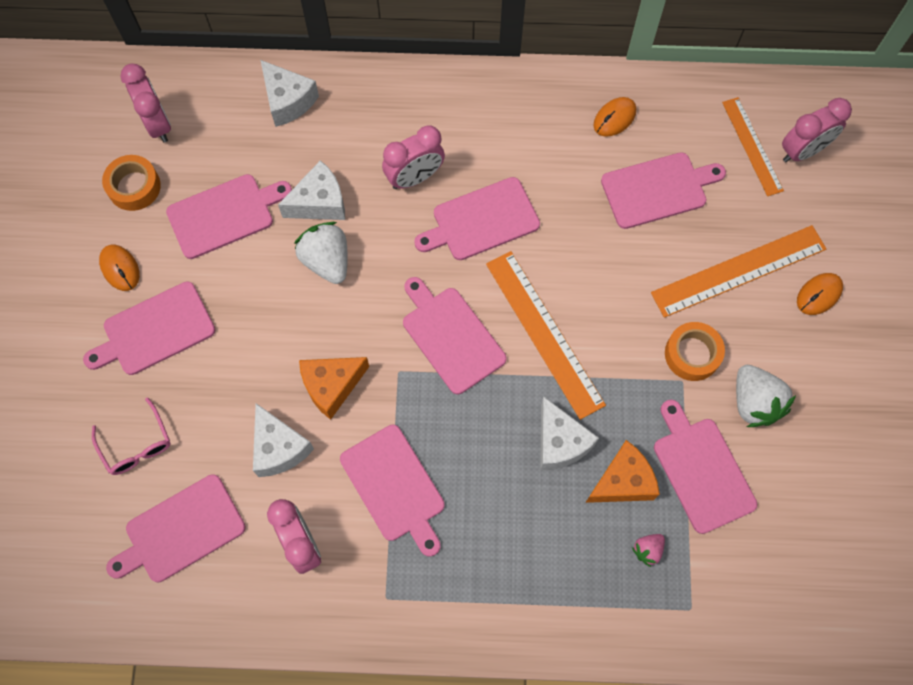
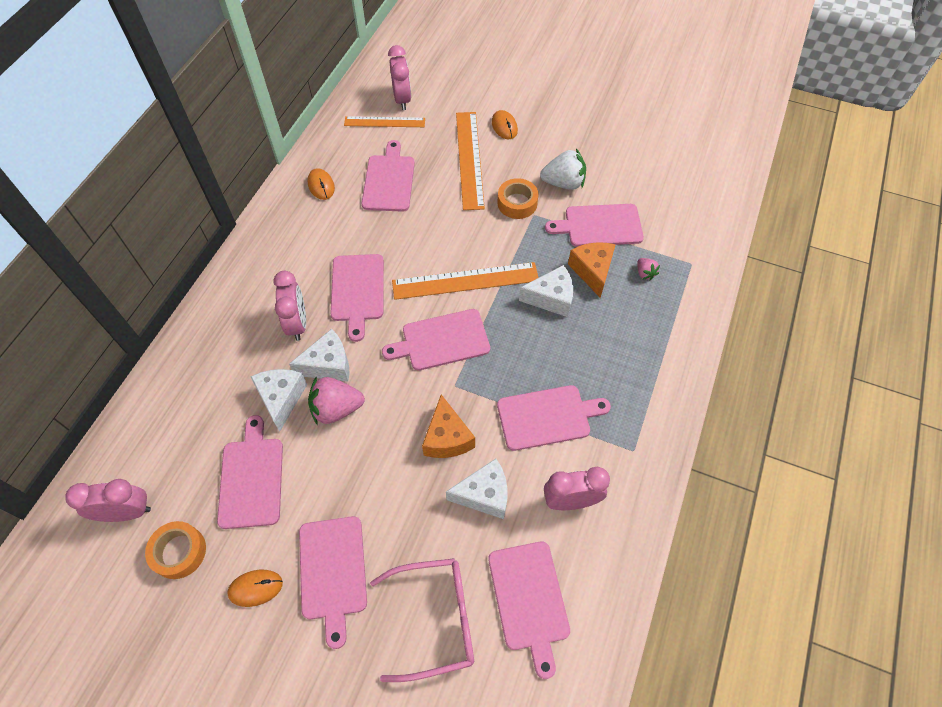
camera: 70 degrees left, 10 degrees down
pink glasses [92,397,171,475] -> pink glasses [370,558,474,682], size x1.60
white cheese [261,60,319,127] -> white cheese moved to [289,329,350,381]
white strawberry [294,222,348,284] -> pink strawberry [308,376,365,425]

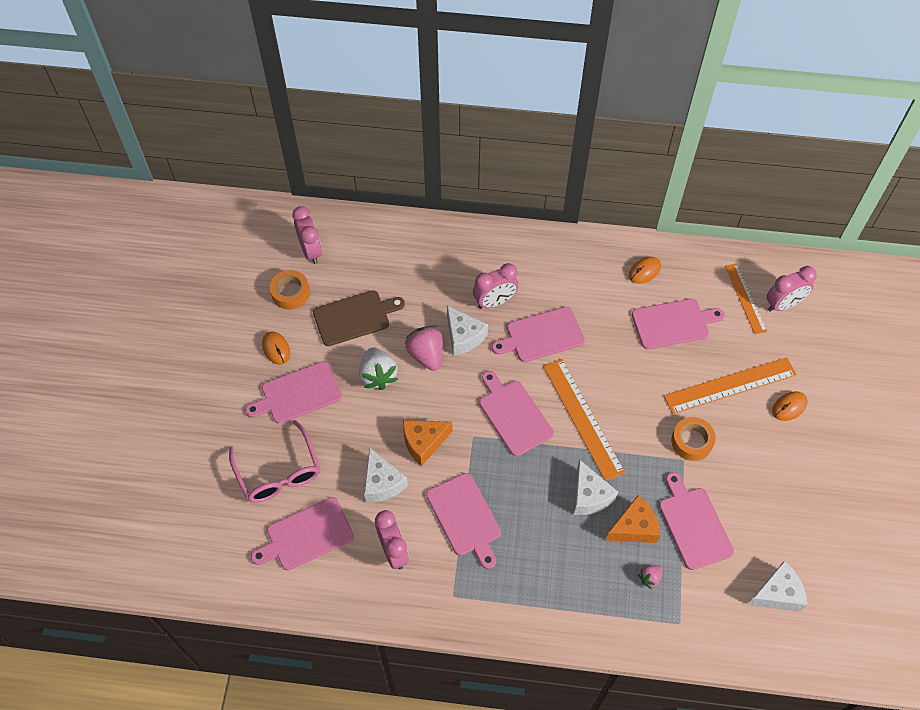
camera: 75 degrees right, 0 degrees up
pink cutting board [217,415,283,529] -> brown cutting board [313,290,405,346]
white cheese [250,369,307,431] -> white cheese moved to [748,561,807,612]
white strawberry [540,149,586,190] -> white strawberry moved to [359,347,398,390]

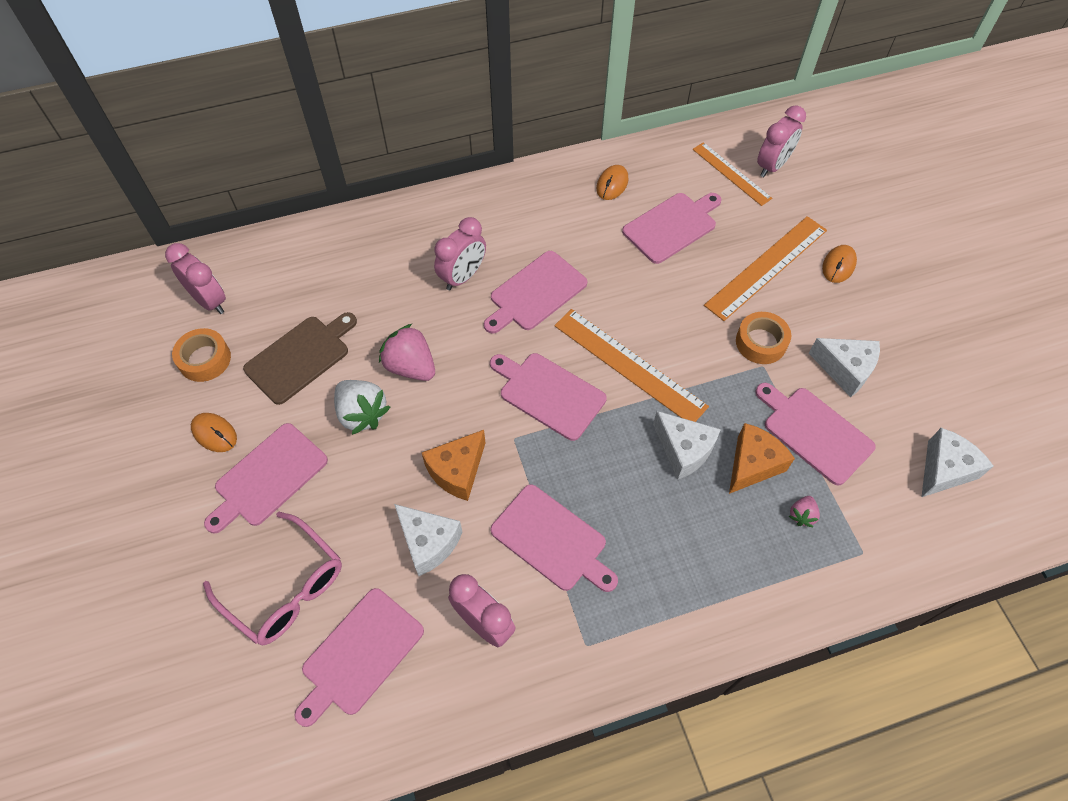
camera: 25 degrees left, 0 degrees up
white cheese [447,305,488,356] -> white cheese moved to [809,338,880,397]

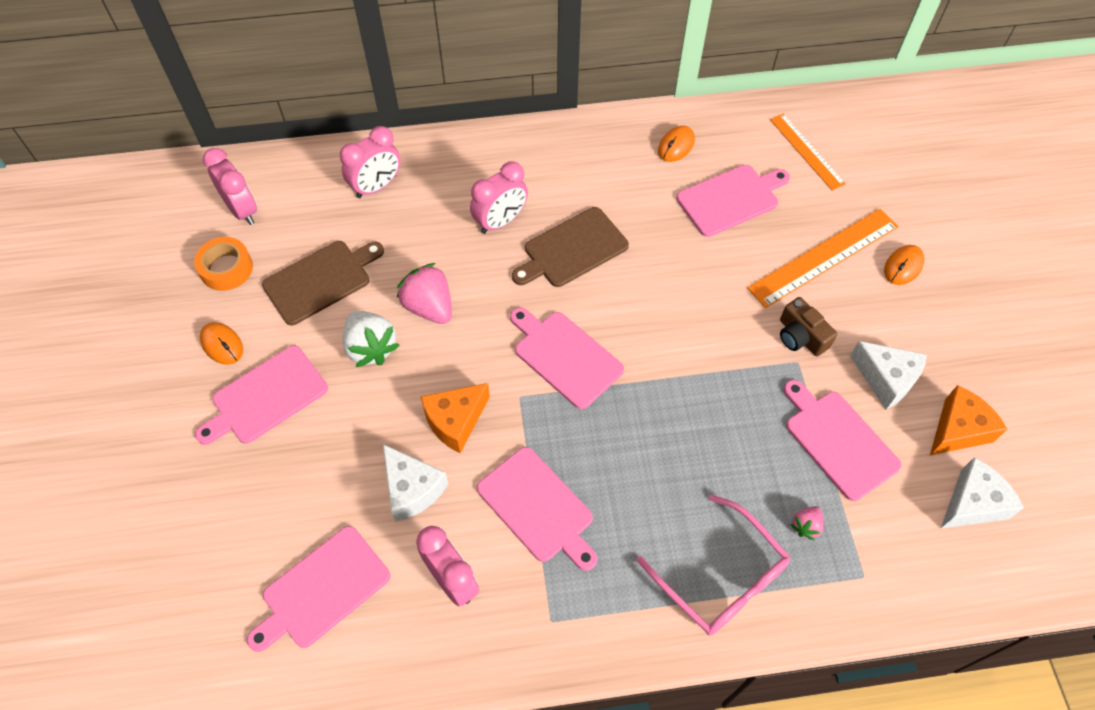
camera: 10 degrees right, 0 degrees up
pink glasses [203,511,342,645] -> pink glasses moved to [637,494,790,636]
pink cutting board [484,251,587,334] -> brown cutting board [512,207,629,287]
orange ruler [554,309,709,422] -> none
white cheese [653,411,721,480] -> none
orange cheese [729,423,795,494] -> orange cheese moved to [930,385,1007,455]
orange tape [736,312,791,364] -> brown camera [780,297,837,356]
pink clock [757,105,806,177] -> pink clock moved to [340,126,401,198]

